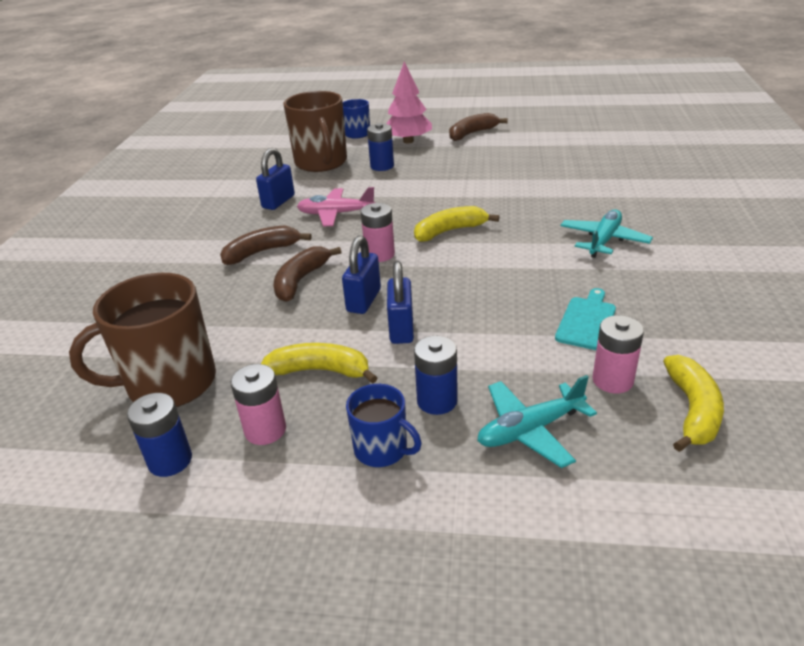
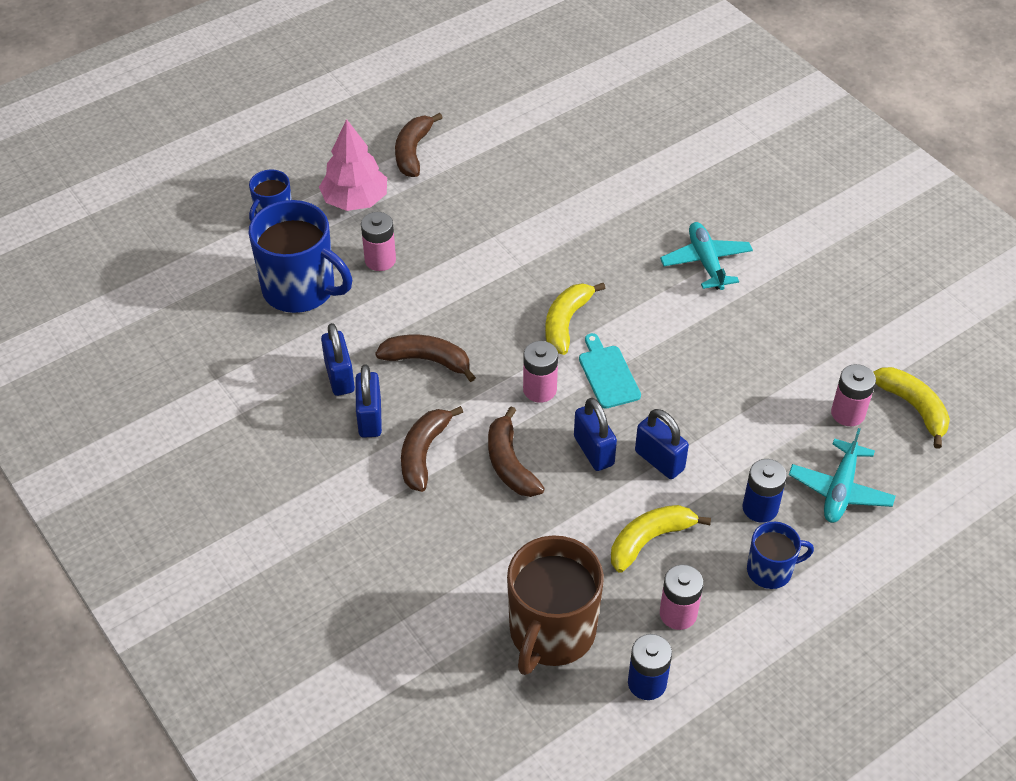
camera: 45 degrees left, 15 degrees up
brown mug [283,91,347,172] -> blue mug [249,200,352,313]
pink plane [297,187,376,226] -> brown banana [375,335,476,382]
blue battery [367,123,394,171] -> pink battery [361,212,396,271]
turquoise cutting board [555,288,616,350] -> turquoise cutting board moved to [579,333,641,409]
none -> blue padlock [355,364,382,438]

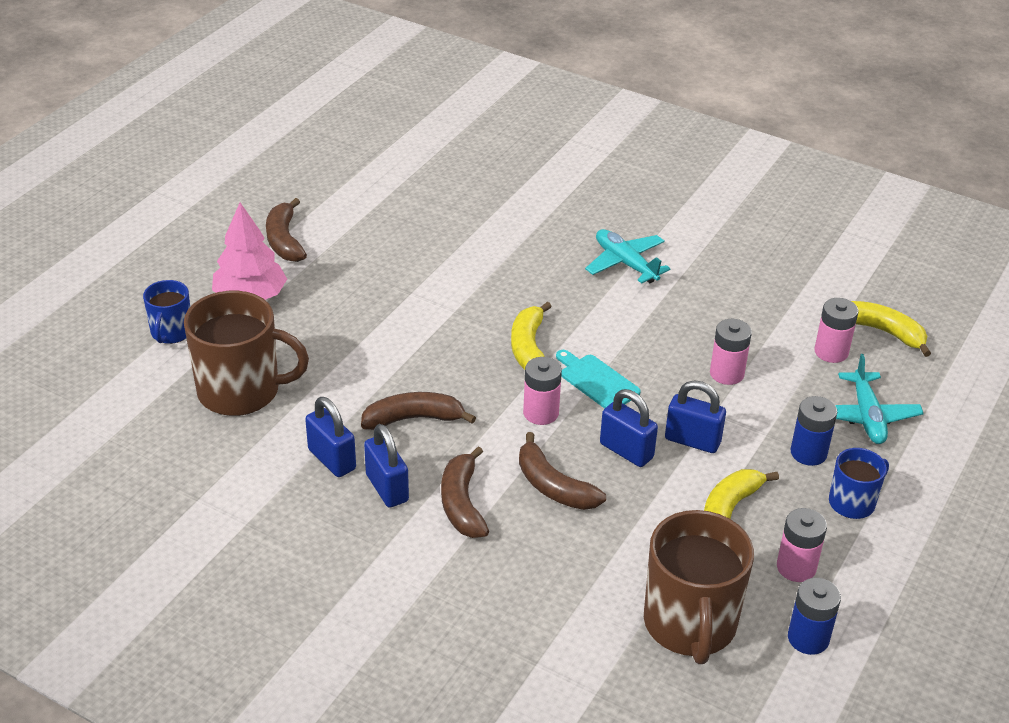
camera: 25 degrees left, 10 degrees down
blue mug [249,200,352,313] -> brown mug [184,291,309,416]
pink battery [361,212,396,271] -> pink battery moved to [710,319,752,385]

